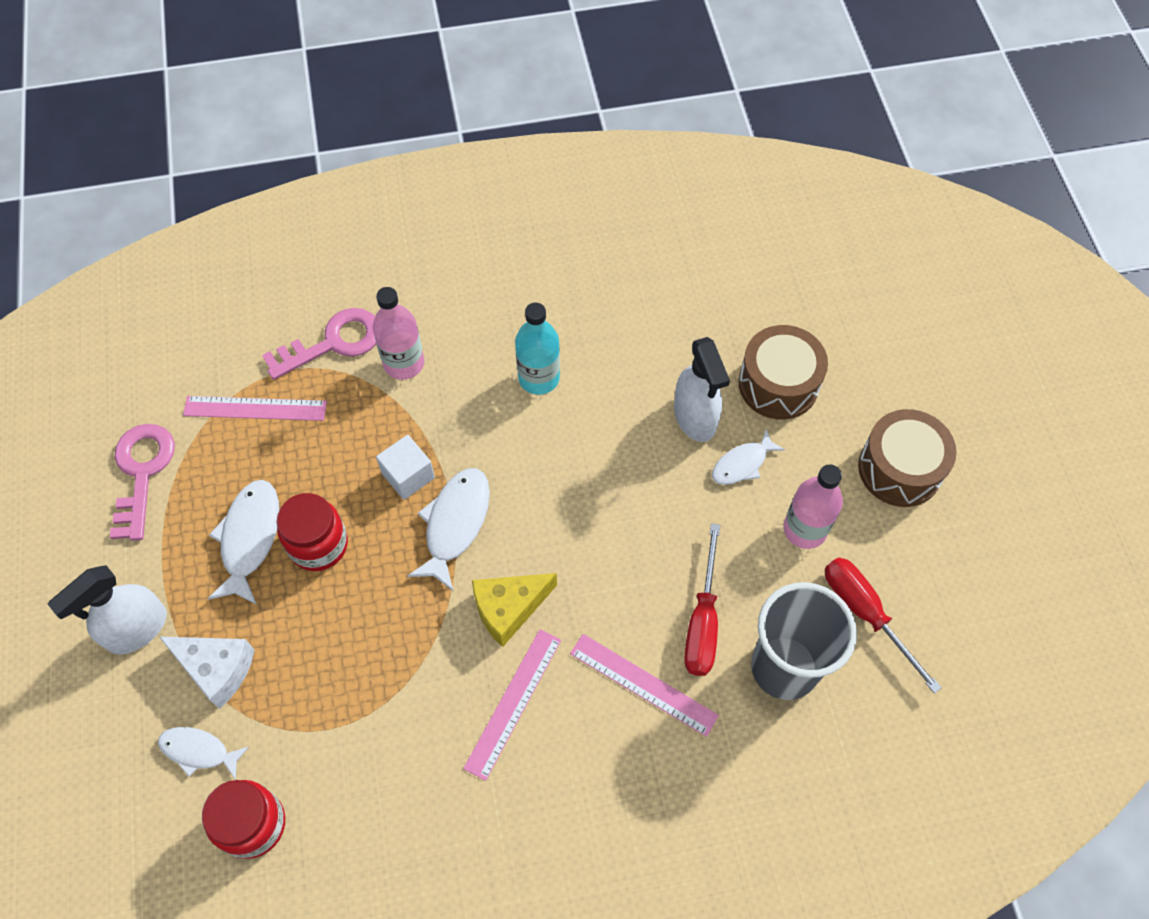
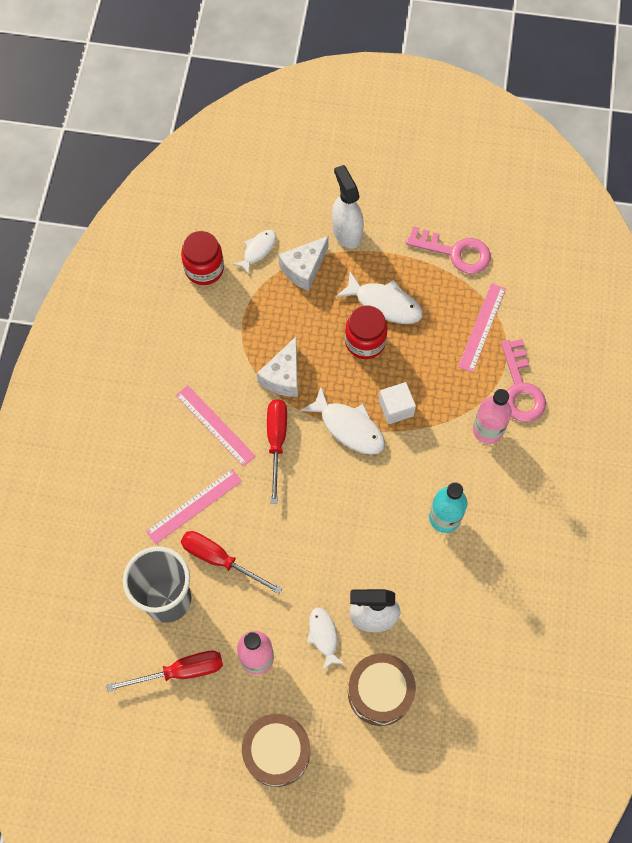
camera: 110 degrees right, 5 degrees up
yellow cheese [472,573,557,647] -> red screwdriver [267,399,287,504]
none -> white cheese [257,337,298,397]

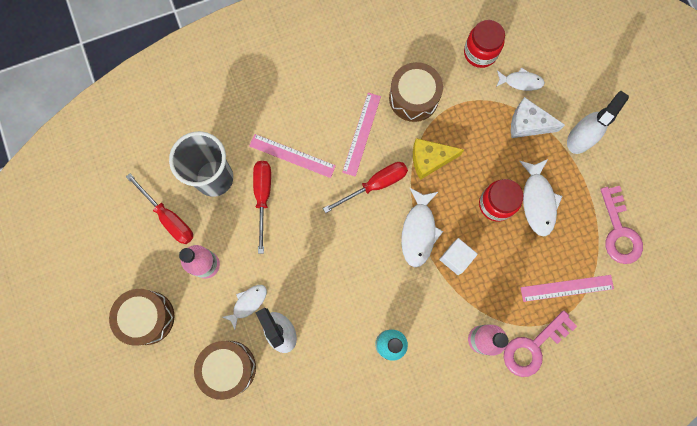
camera: 60 degrees right, 10 degrees up
white cheese [257,337,298,397] -> yellow cheese [413,138,464,180]
none -> brown drum [389,62,443,122]

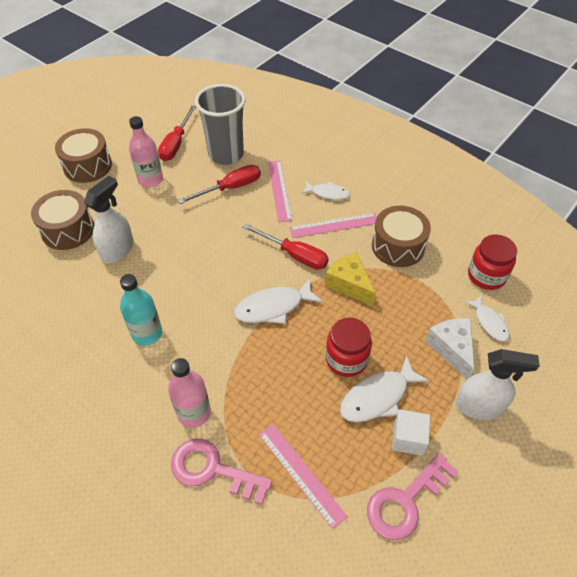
camera: 60 degrees right, 25 degrees down
white fish [223,285,267,330] -> white fish moved to [301,181,350,200]
white cube [439,238,478,275] -> white cube moved to [392,409,430,456]

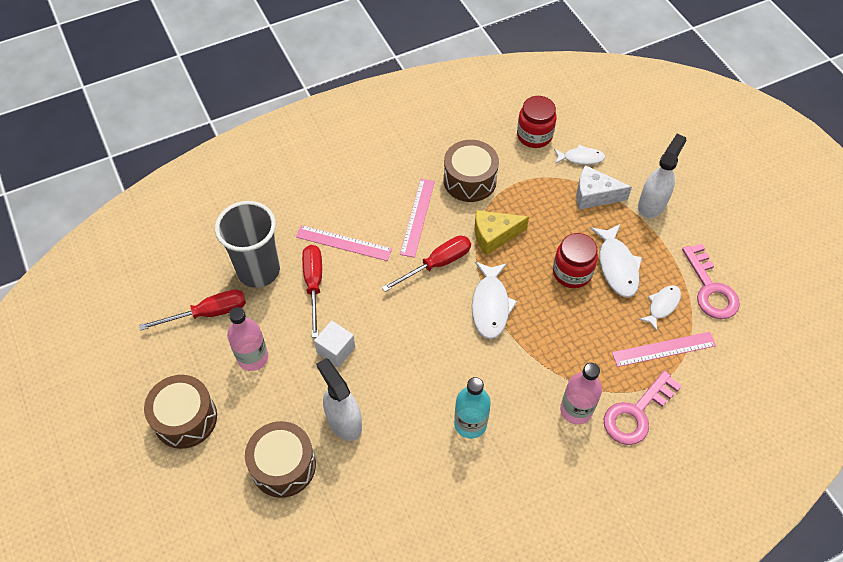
camera: 65 degrees left, 5 degrees up
red screwdriver [158,105,196,161] -> red screwdriver turned 60 degrees counterclockwise [139,289,246,331]
white fish [301,181,350,200] -> white fish moved to [639,285,681,331]
white cube [392,409,430,456] -> white cube moved to [314,321,355,367]

